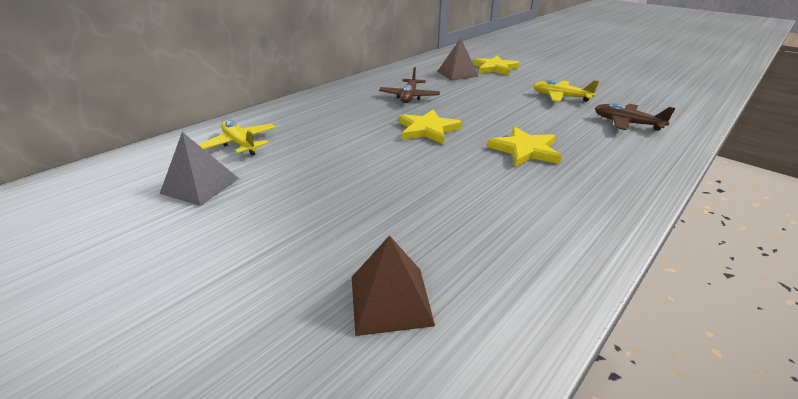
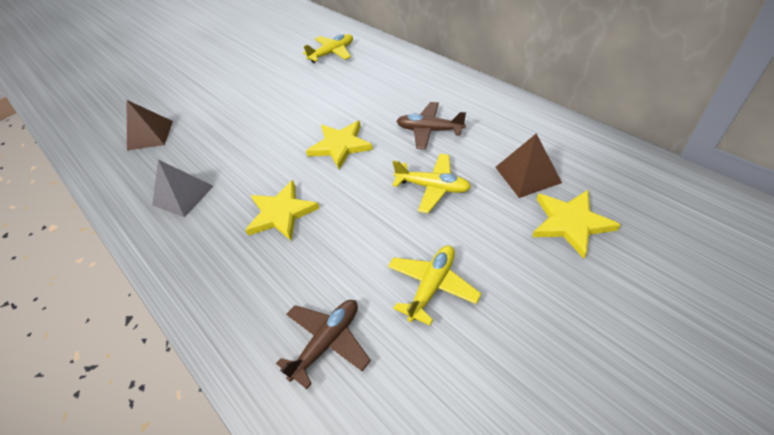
camera: 100 degrees right, 15 degrees up
grey pyramid [160,132,239,206] -> grey pyramid moved to [152,160,214,217]
none -> yellow plane [392,154,471,213]

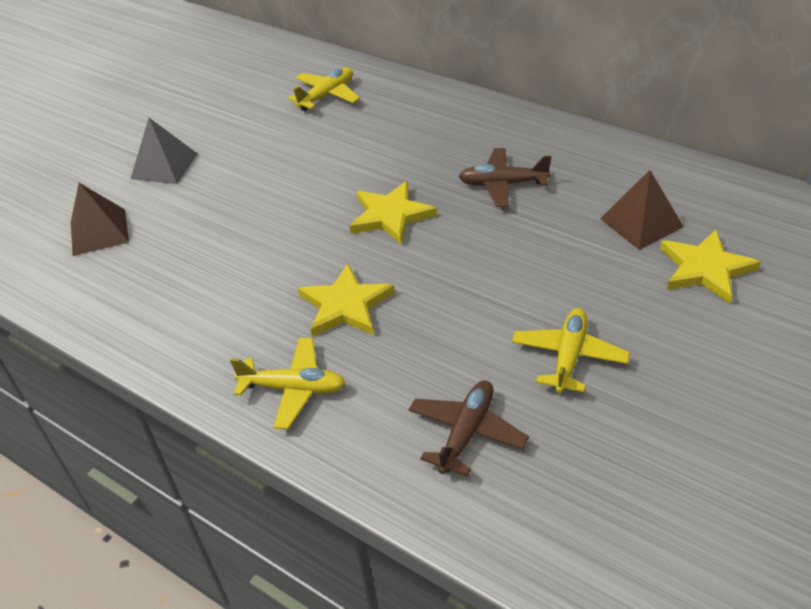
camera: 15 degrees left, 5 degrees down
grey pyramid [152,160,214,217] -> grey pyramid moved to [131,118,198,184]
yellow plane [392,154,471,213] -> yellow plane moved to [230,337,346,429]

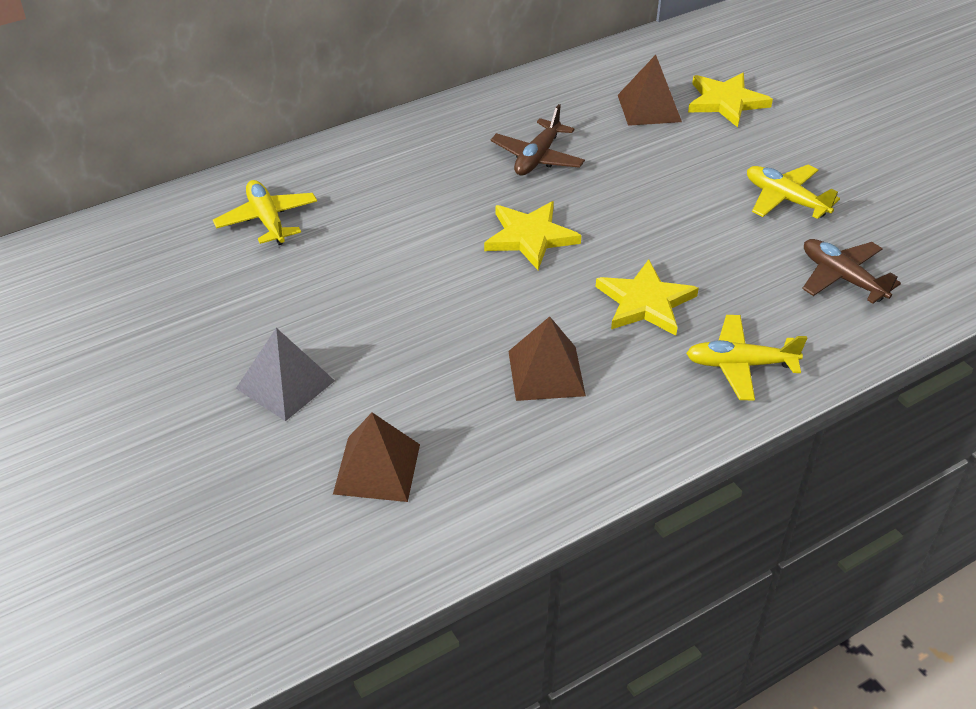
camera: 70 degrees left, 0 degrees up
yellow plane [230,337,346,429] -> yellow plane turned 120 degrees counterclockwise [686,315,807,401]
none -> brown pyramid [508,316,586,401]

